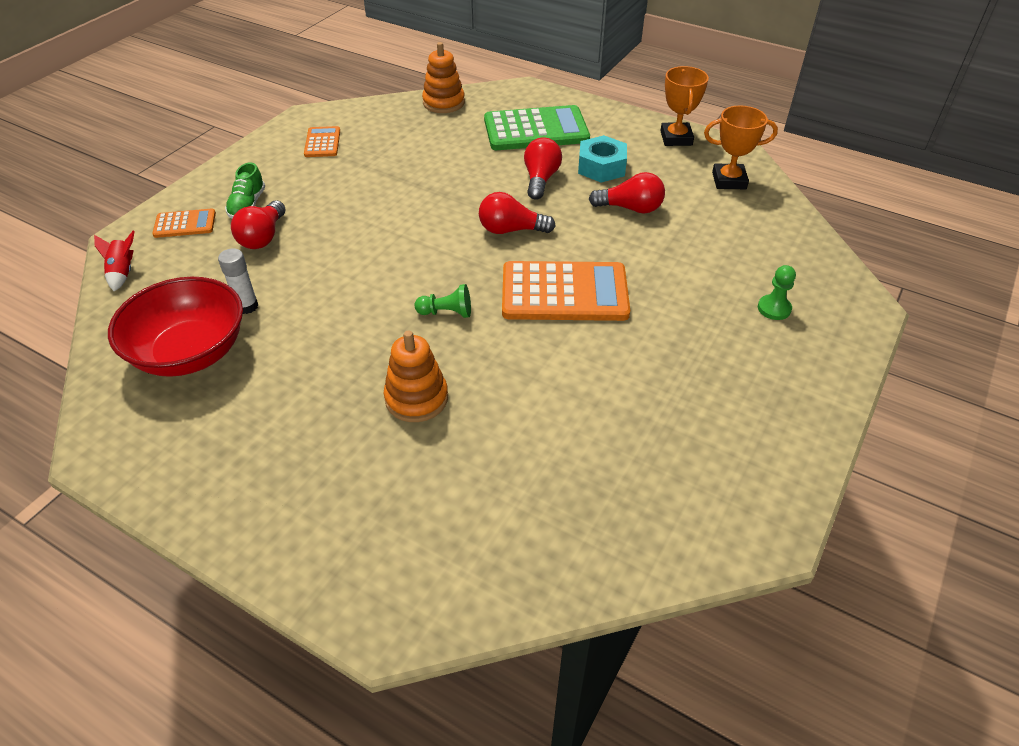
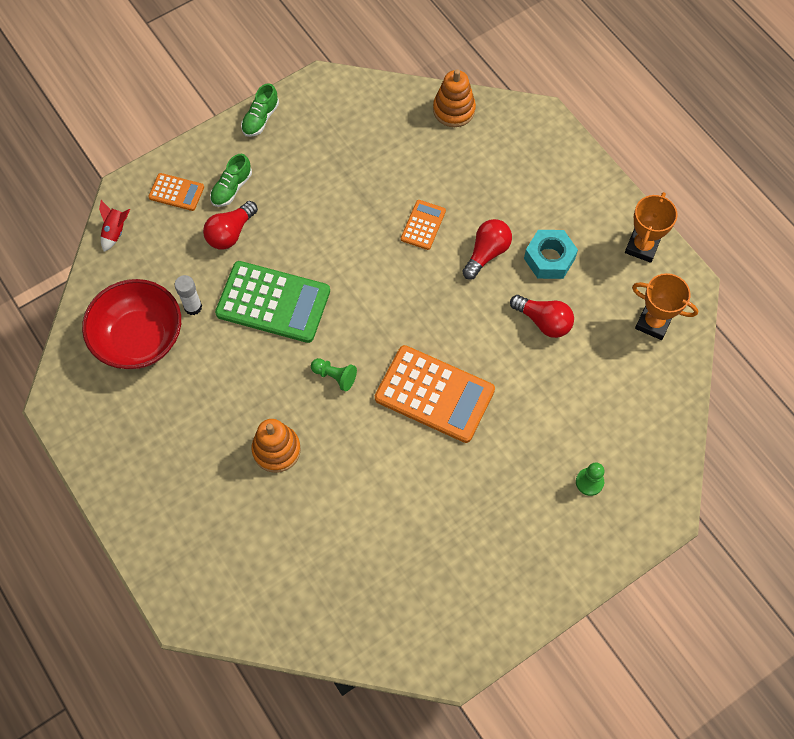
camera: 25 degrees right, 20 degrees up
orange calculator [304,126,340,157] -> orange calculator moved to [401,200,446,250]
red light bulb [479,192,556,234] -> none
green calculator [484,105,590,150] -> green calculator moved to [215,261,330,343]
none -> green shoe [241,83,279,137]

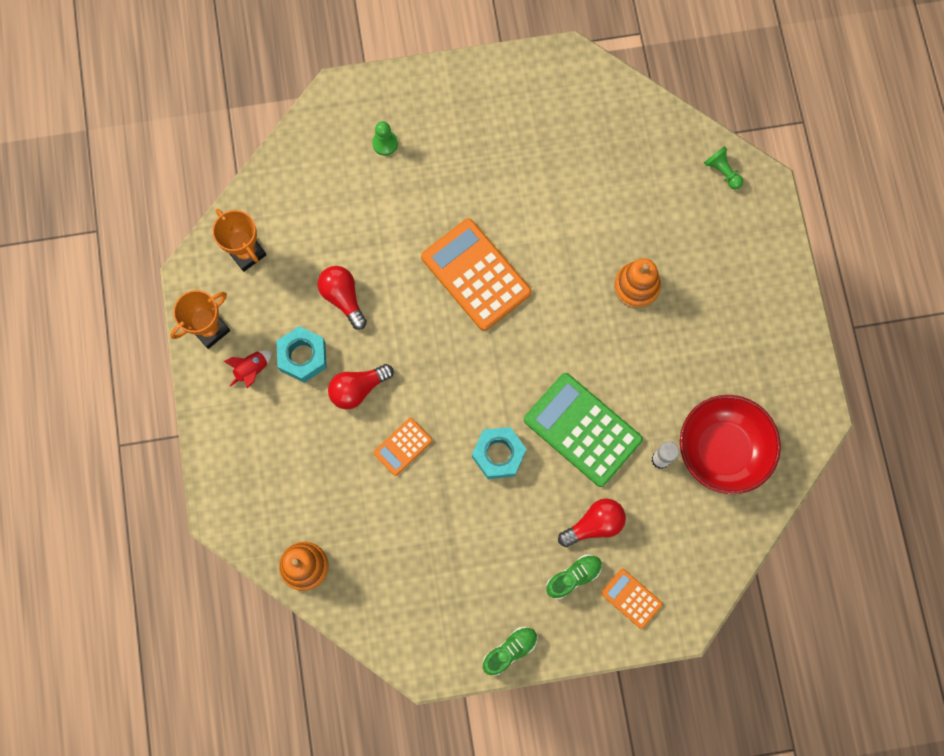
camera: 155 degrees left, 10 degrees up
red rocket [99,200,130,252] -> red rocket moved to [224,350,272,388]
green pawn [311,358,357,391] -> green pawn moved to [704,146,743,189]
none -> turquoise nut [472,427,526,479]

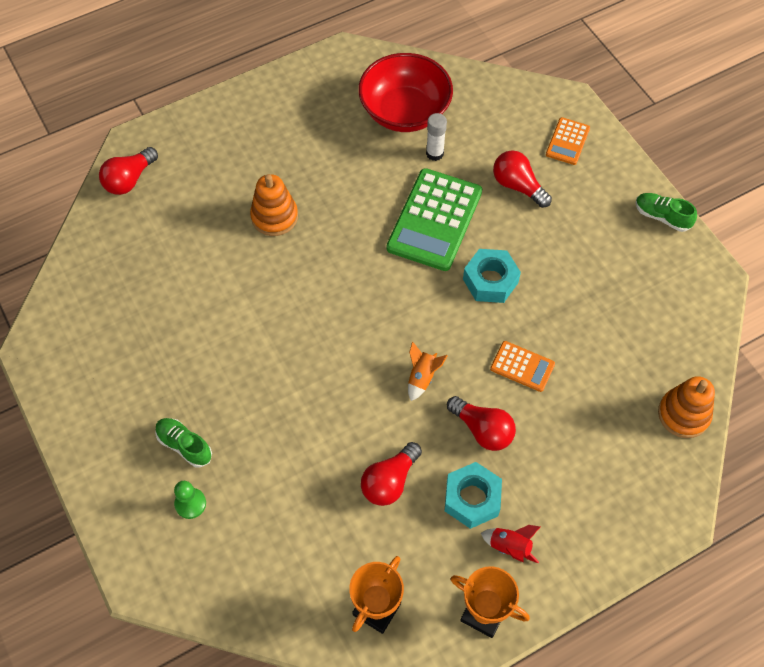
camera: 110 degrees left, 15 degrees down
orange calculator [421,218,532,331] -> none
green shoe [546,555,602,599] -> green shoe moved to [155,418,212,468]
green pawn [704,146,743,189] -> red light bulb [99,147,158,195]
none -> orange rocket [408,341,448,401]

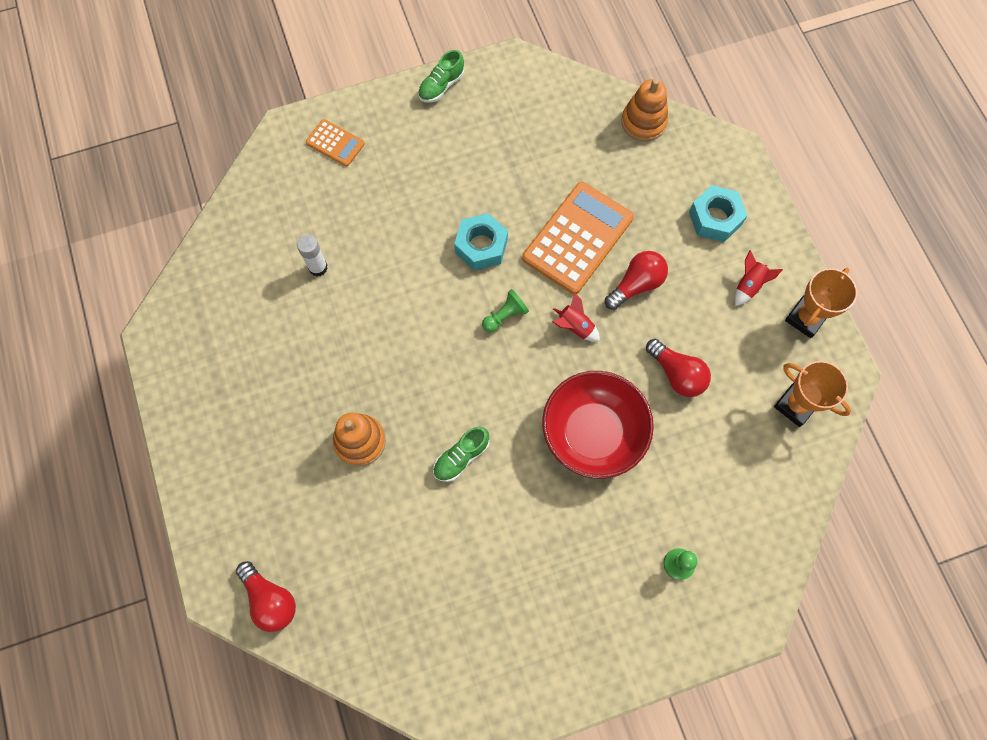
camera: 80 degrees left, 10 degrees up
green shoe [155,418,212,468] -> green shoe moved to [433,427,490,482]
red bowl [358,53,453,132] -> red bowl moved to [542,371,654,479]
green calculator [387,168,482,271] -> none
orange rocket [408,341,448,401] -> red rocket [553,292,600,342]
turquoise nut [445,462,502,529] -> turquoise nut moved to [689,185,748,242]
orange calculator [490,341,555,392] -> orange calculator [522,182,634,294], size x1.99
red light bulb [493,150,552,208] -> none
none -> green pawn [482,289,529,332]

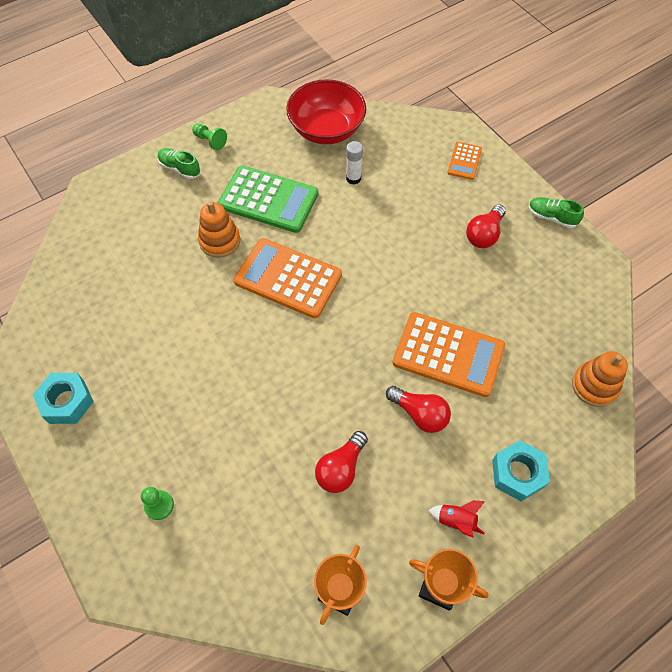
camera: 75 degrees right, 10 degrees down
red light bulb [236,561,296,632] -> red light bulb moved to [466,205,506,248]
green shoe [433,427,490,482] -> green shoe moved to [158,148,201,179]
turquoise nut [454,213,508,271] -> turquoise nut moved to [32,373,94,424]
green pawn [482,289,529,332] -> green pawn moved to [192,124,227,150]
red bowl [542,371,654,479] -> red bowl moved to [286,79,366,144]
red rocket [553,292,600,342] -> none
none -> green calculator [218,165,319,233]
none -> orange calculator [234,238,342,318]

